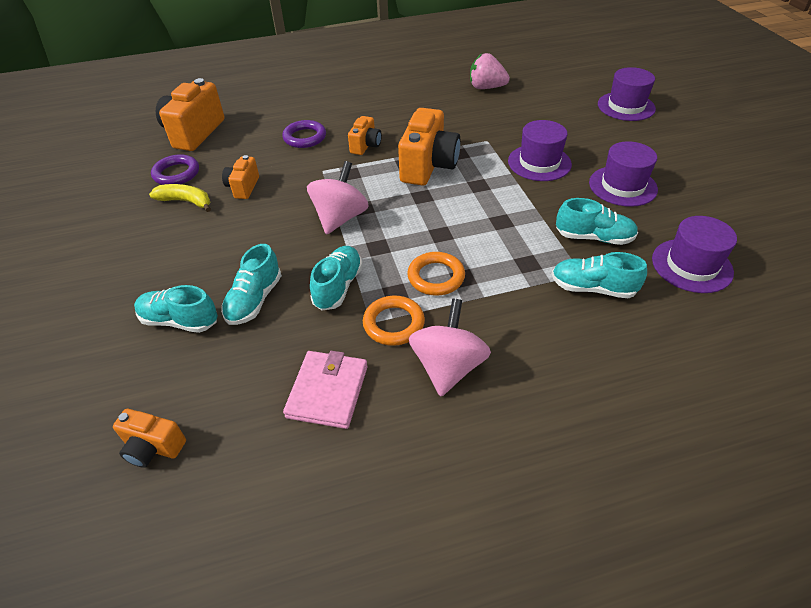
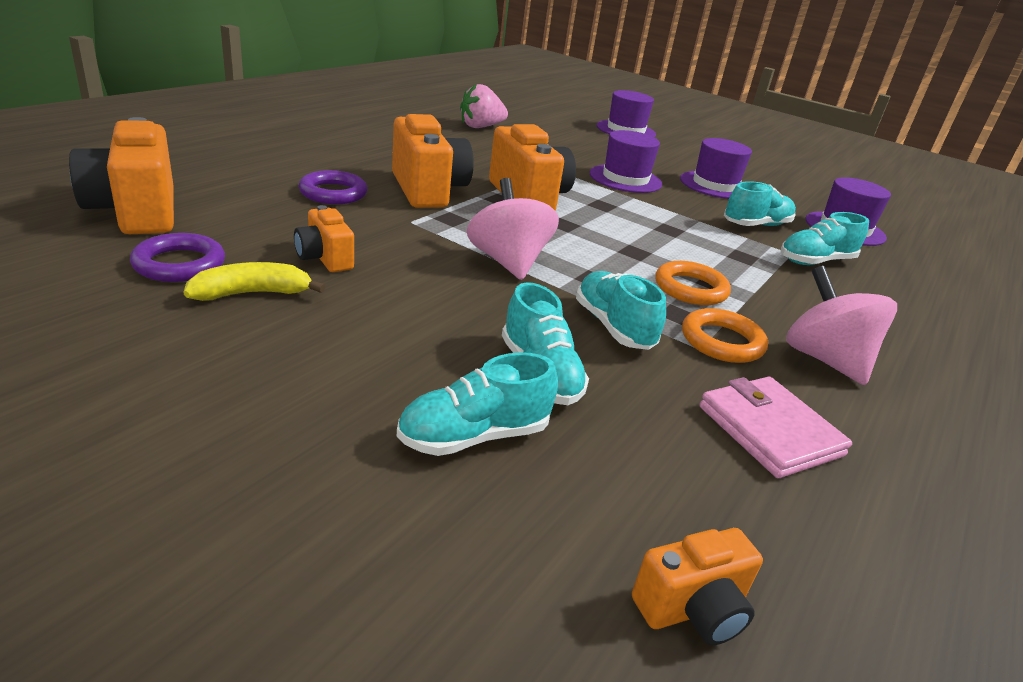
camera: 45 degrees left, 15 degrees down
orange camera [348,116,382,155] -> orange camera [392,114,474,208], size x1.86

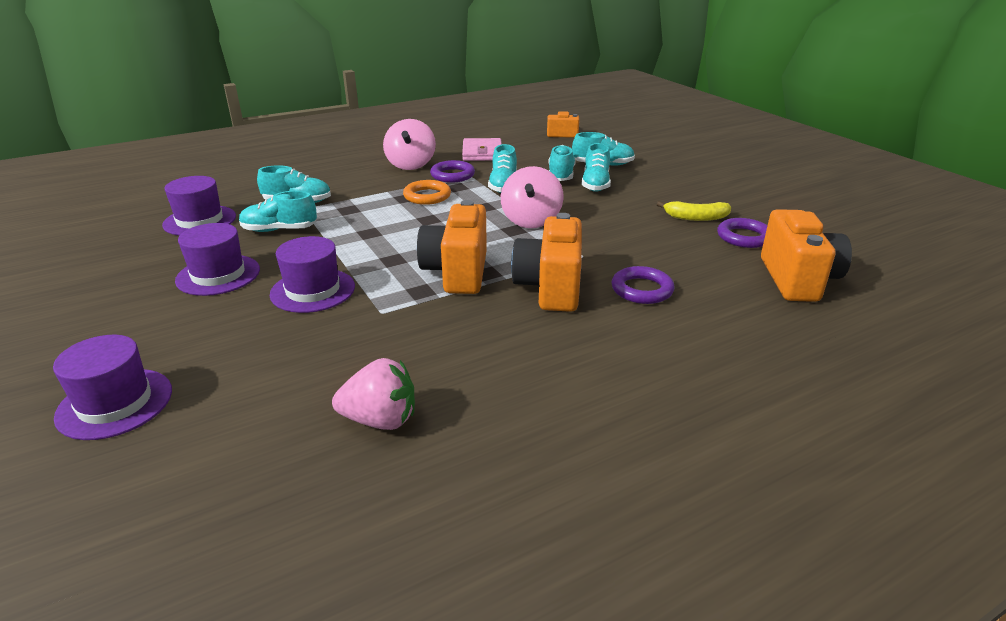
camera: 150 degrees left, 0 degrees up
orange camera [294,205,354,272] -> none
orange ring [682,308,768,363] -> purple ring [430,160,475,183]
none -> turquoise shoe [581,143,611,192]

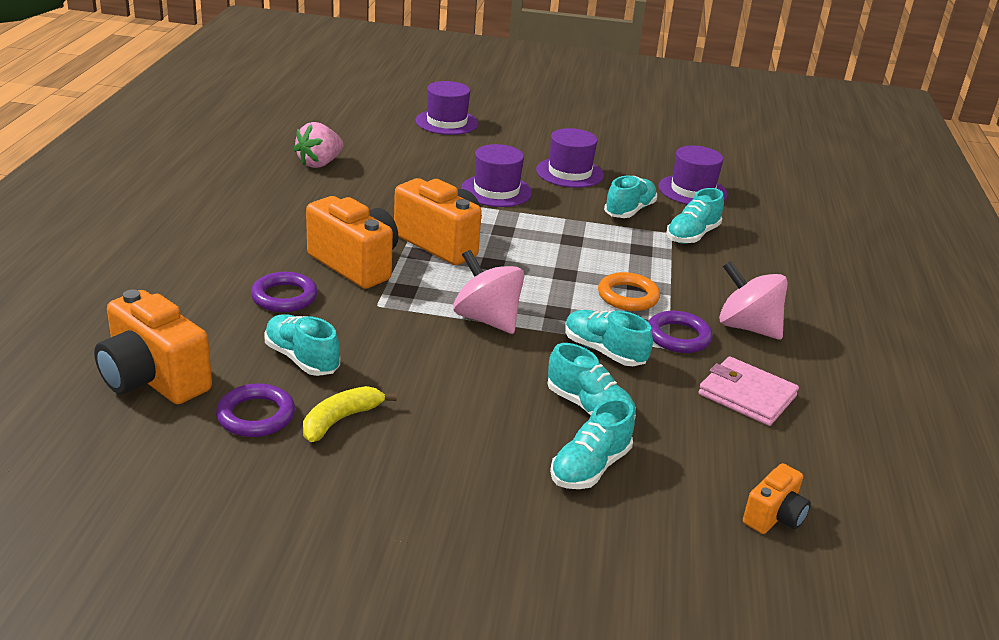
camera: 125 degrees right, 0 degrees up
turquoise shoe [581,143,611,192] -> turquoise shoe moved to [265,314,340,376]

